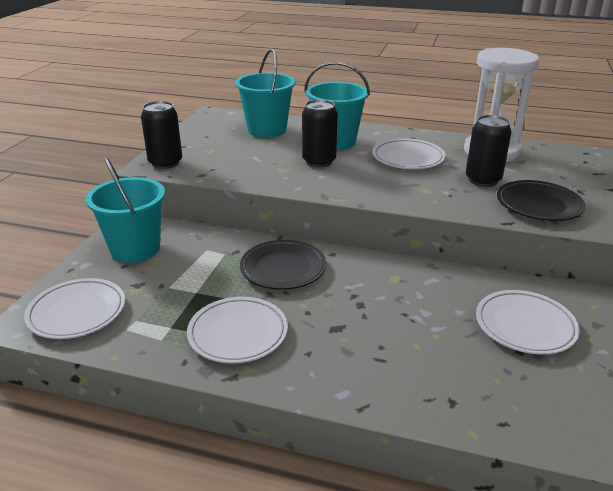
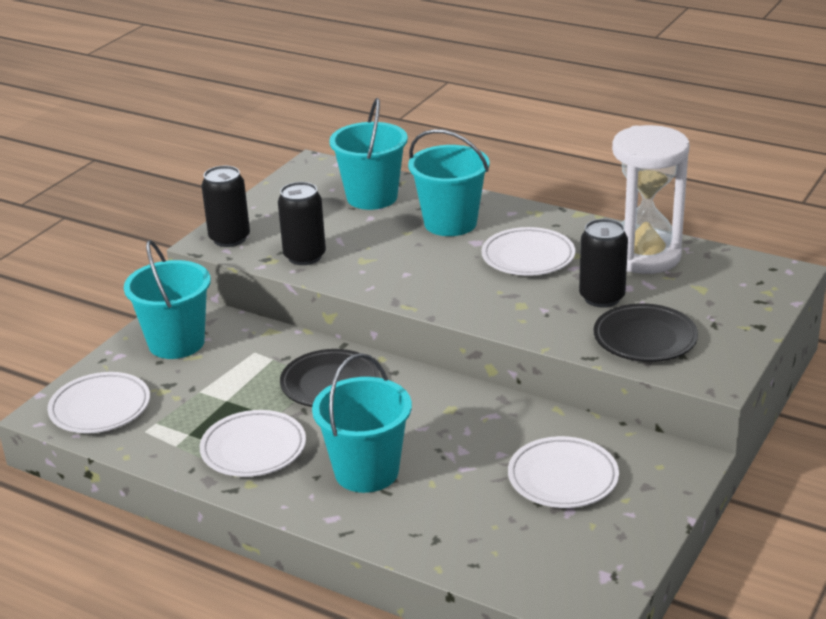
camera: 15 degrees right, 0 degrees up
black can [302,100,338,167] -> black can moved to [278,182,326,265]
none -> turquoise bucket [312,353,412,493]

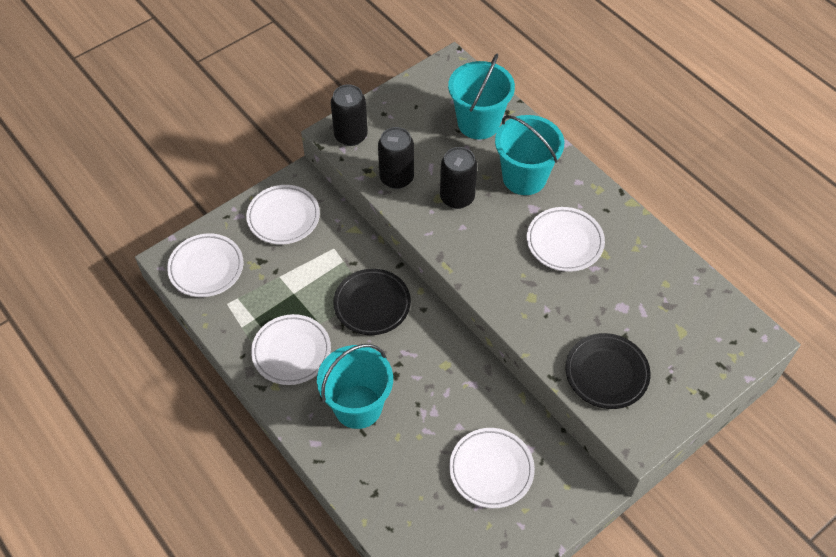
camera: 20 degrees right, 25 degrees up
turquoise bucket [124,240,211,359] -> white plate [246,185,320,245]
black can [579,219,628,308] -> black can moved to [440,147,478,209]
white hourglass [612,125,690,274] -> none

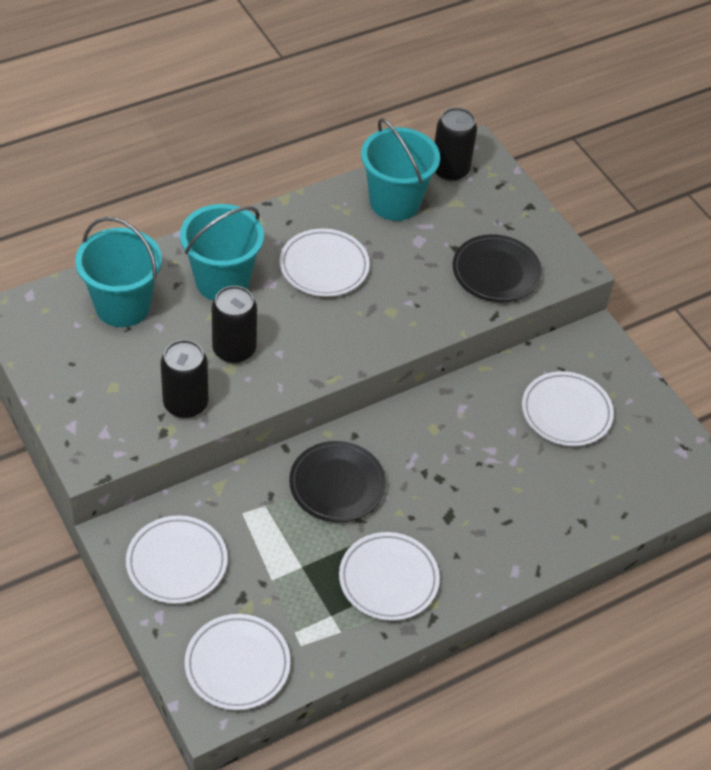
camera: 85 degrees left, 5 degrees down
turquoise bucket [317,344,393,429] -> turquoise bucket moved to [361,118,440,221]
black can [331,85,368,146] -> black can moved to [434,108,477,181]

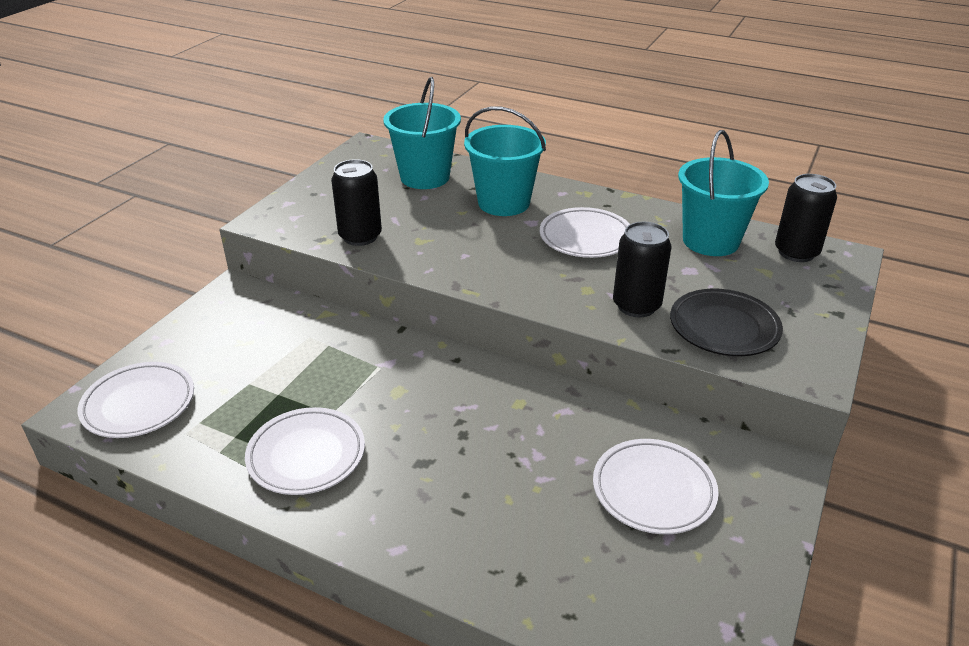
camera: 60 degrees right, 15 degrees down
white plate [126,516,228,604] -> none
black can [212,286,257,363] -> black can moved to [613,222,671,317]
black plate [289,441,386,522] -> none

